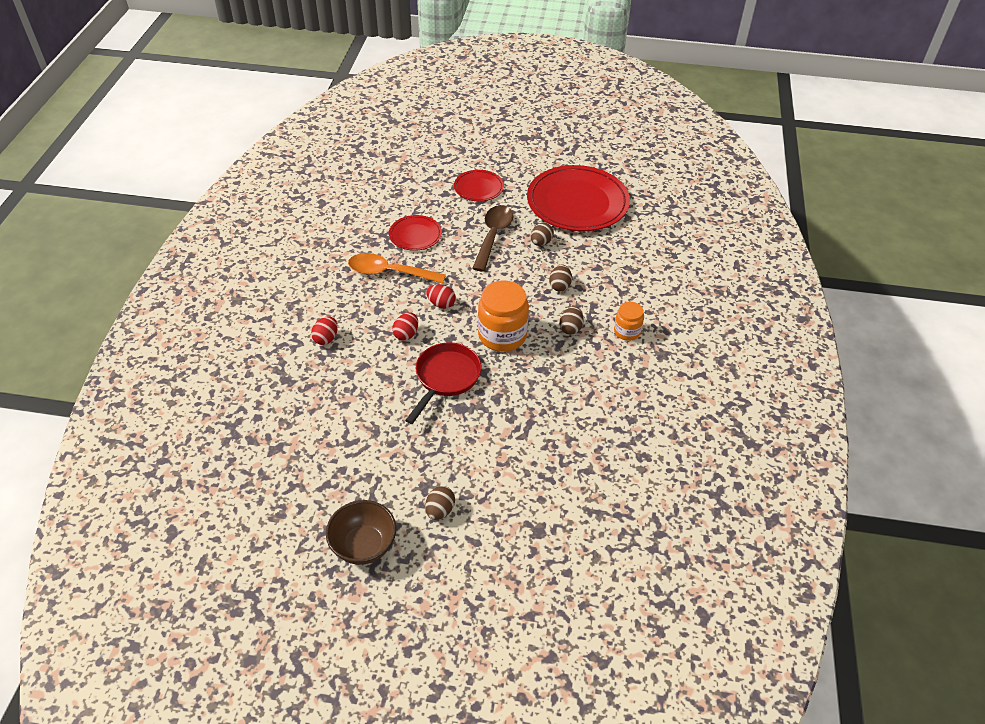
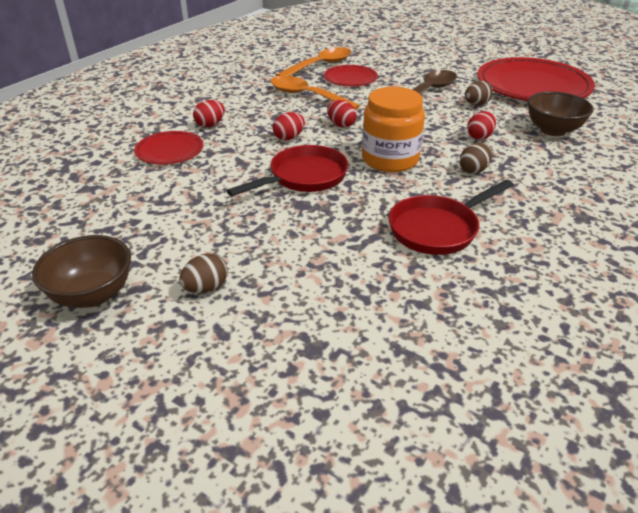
camera: 25 degrees right, 10 degrees down
red plate [454,170,504,201] -> red plate moved to [134,131,204,165]
brown egg [549,264,572,292] -> red egg [467,111,496,140]
orange jar [614,302,644,341] -> none
none -> orange spoon [276,47,351,76]
none -> red pan [389,179,514,255]
none -> brown bowl [528,91,594,136]

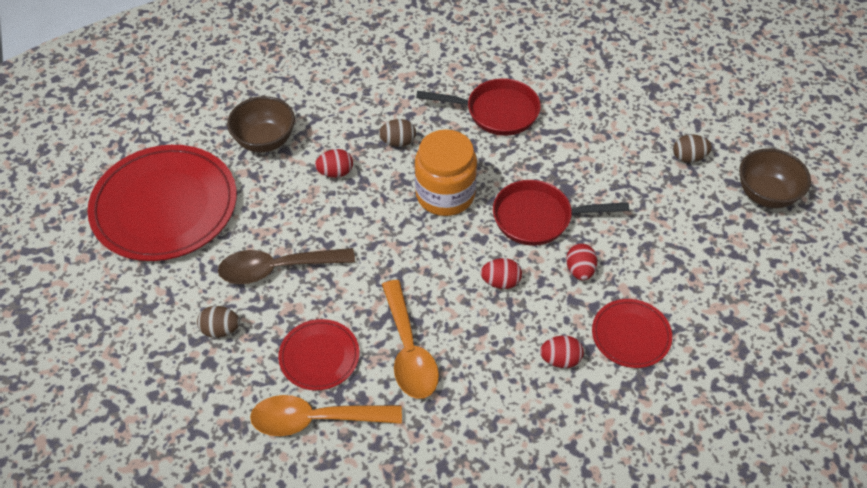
camera: 140 degrees left, 15 degrees up
red egg [327,100,357,128] -> red egg moved to [566,243,597,280]
brown egg [465,81,493,105] -> brown egg moved to [197,306,240,338]

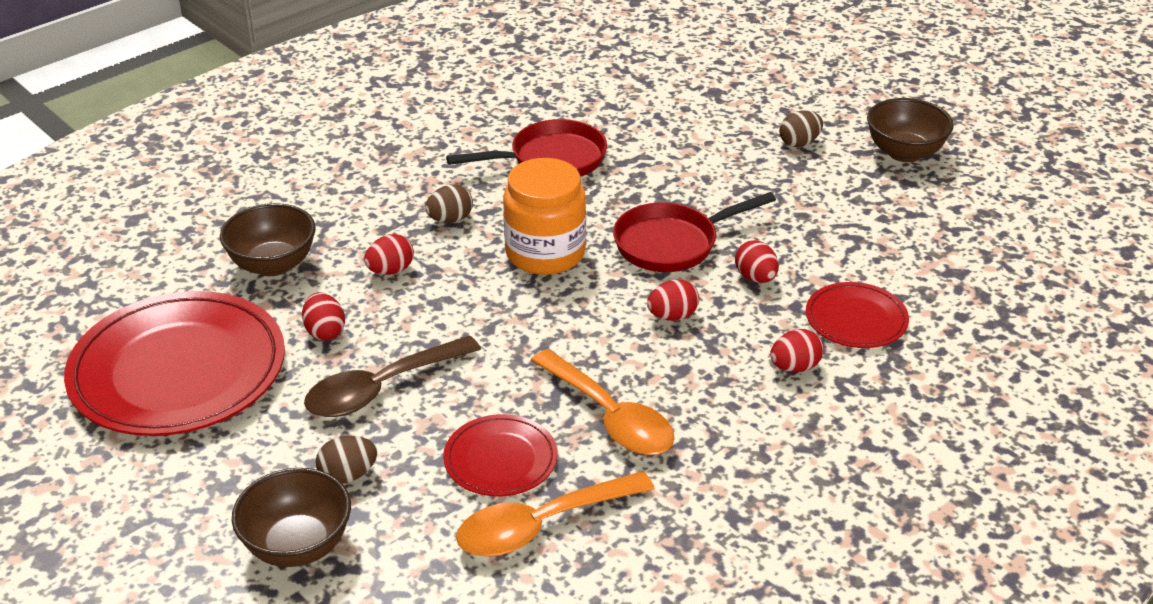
camera: 25 degrees left, 15 degrees down
none -> brown bowl [232,468,351,567]
none -> red egg [302,293,345,341]

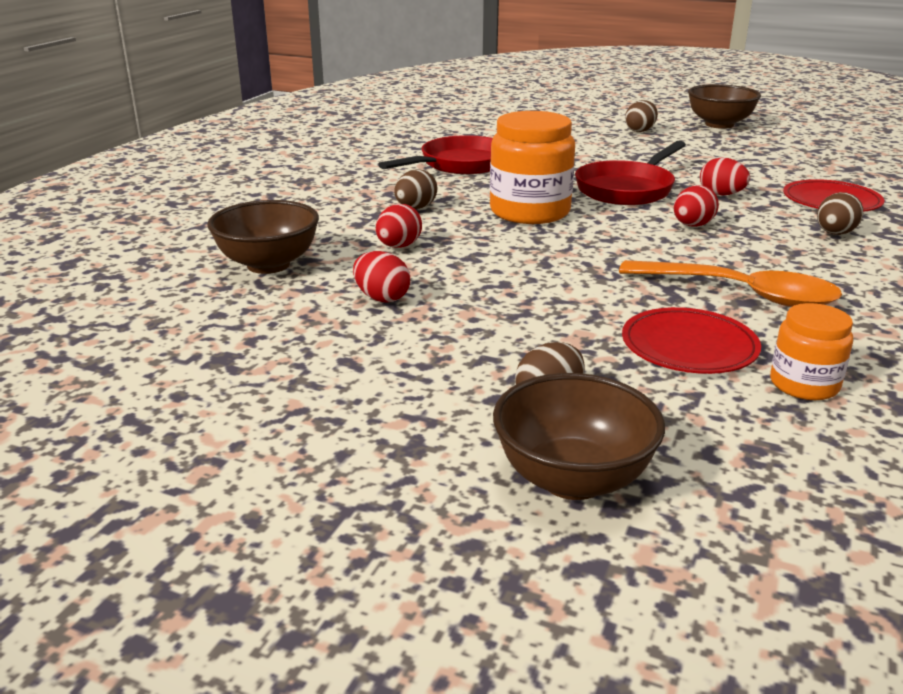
camera: 25 degrees left, 10 degrees down
red plate [64,291,285,436] -> none
brown spoon [304,336,481,417] -> none
orange spoon [456,471,655,557] -> orange jar [770,303,853,400]
red egg [770,329,824,372] -> brown egg [817,192,863,235]

